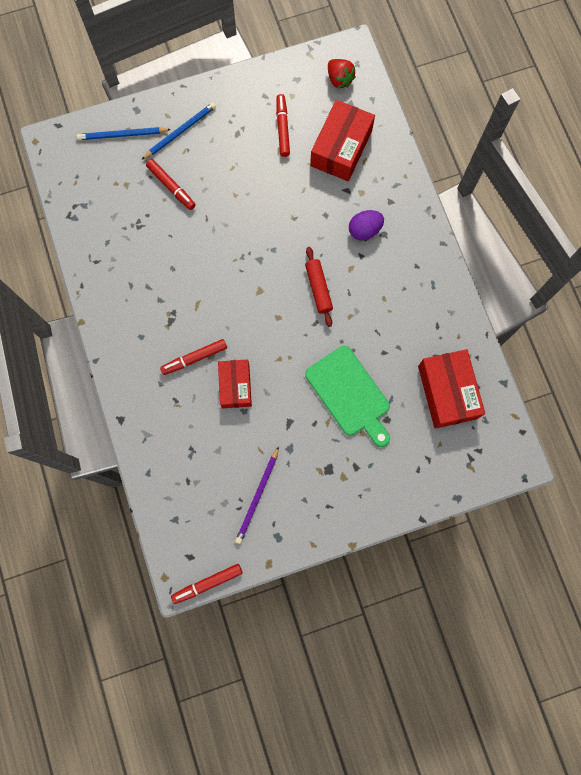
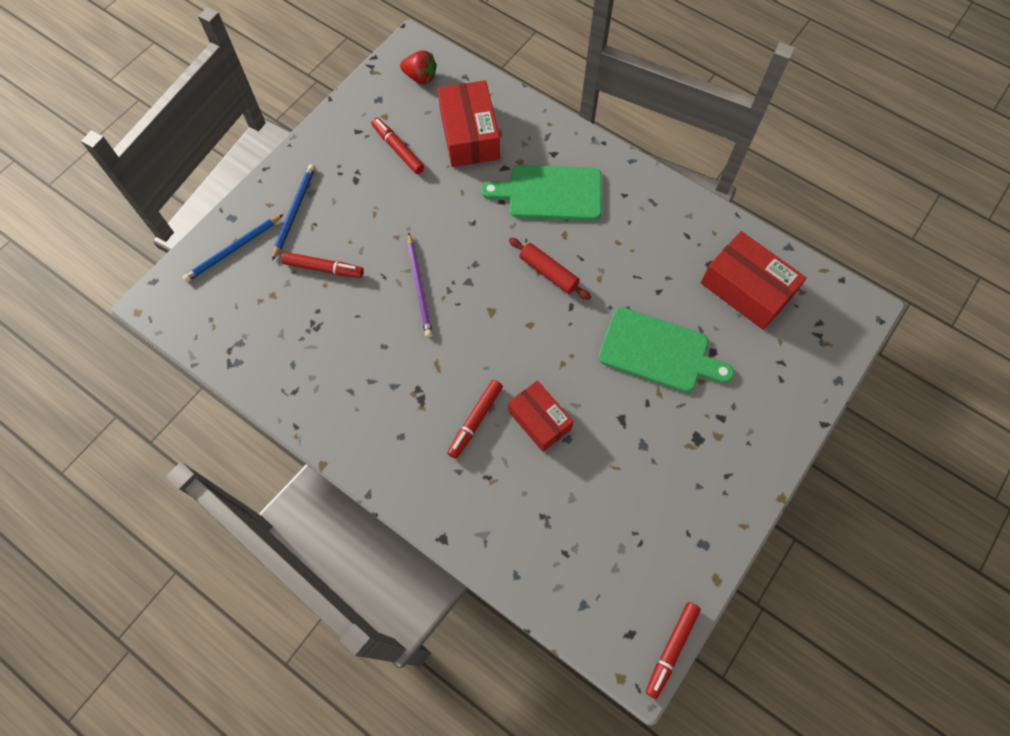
camera: 35 degrees left, 10 degrees down
purple pencil [235,446,279,544] -> purple pencil moved to [407,232,433,337]
purple egg [349,210,384,240] -> green cutting board [481,165,601,221]

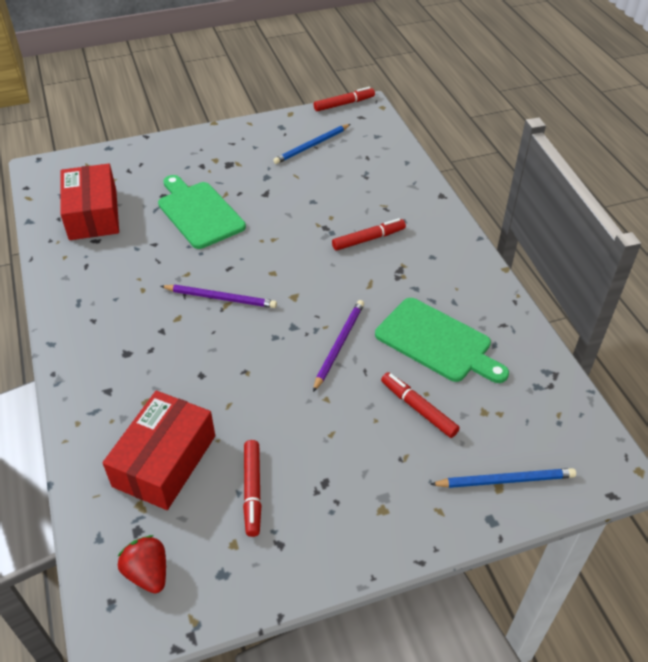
camera: 145 degrees left, 20 degrees down
blue pencil [272,164,315,261] -> blue pencil moved to [273,124,351,164]
green cutting board [481,165,601,221] -> green cutting board moved to [375,298,509,383]
red box [508,380,574,452] -> none
red rolling pin [509,238,591,300] -> purple pencil [161,285,277,308]

